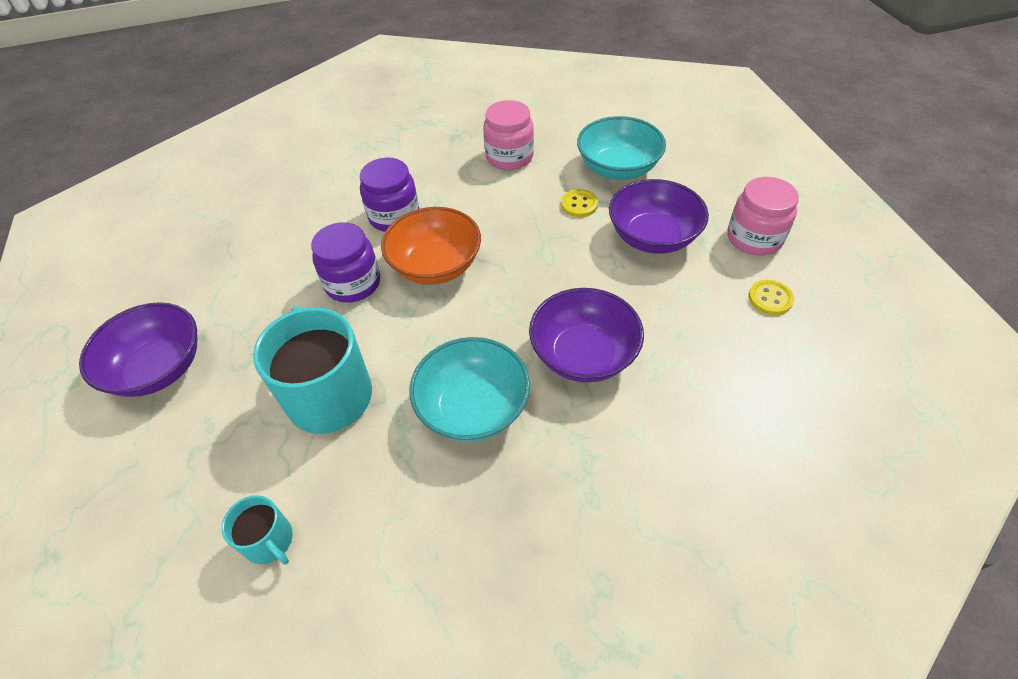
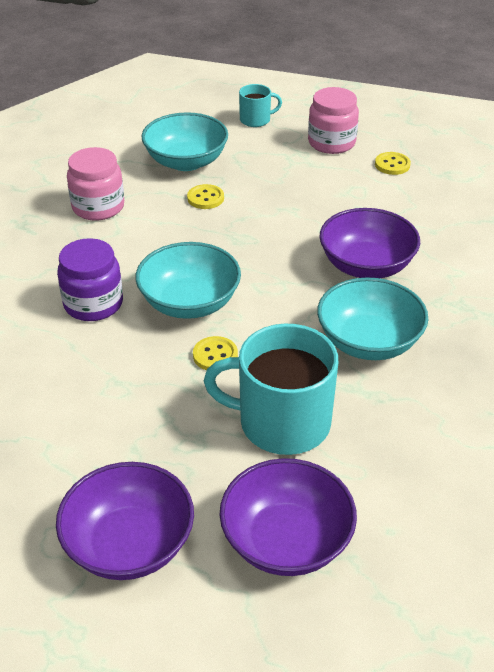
camera: 60 degrees left, 10 degrees down
turquoise mug [222,495,293,565] -> turquoise mug moved to [239,84,282,127]
purple jar [311,222,380,303] -> none
orange bowl [381,207,481,285] -> turquoise bowl [136,242,241,319]
purple bowl [609,179,709,254] -> purple bowl moved to [220,458,357,576]
none -> yellow button [193,336,238,370]

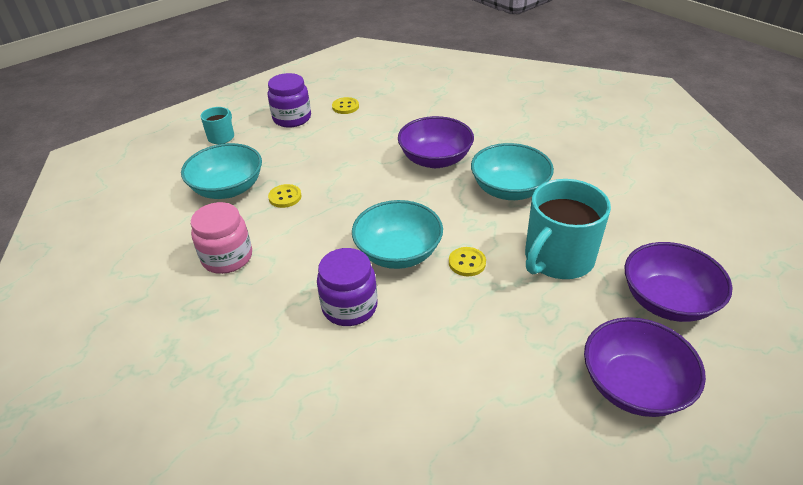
camera: 55 degrees left, 0 degrees up
pink jar [308,87,359,154] -> purple jar [268,73,311,128]

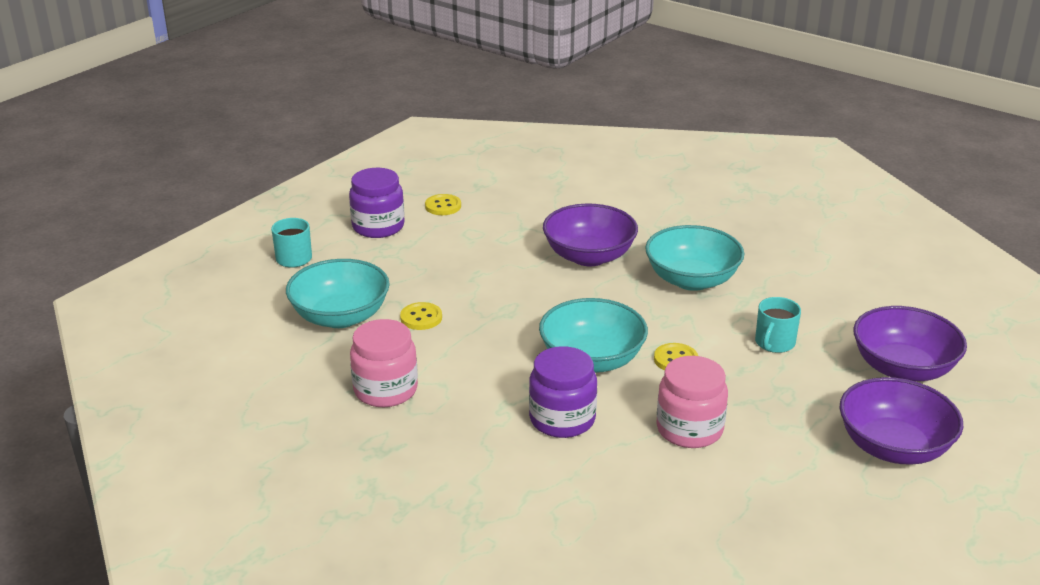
camera: 15 degrees left, 10 degrees down
turquoise mug [525,179,611,279] -> turquoise mug [755,297,801,353], size x0.50
none -> pink jar [656,356,728,448]

